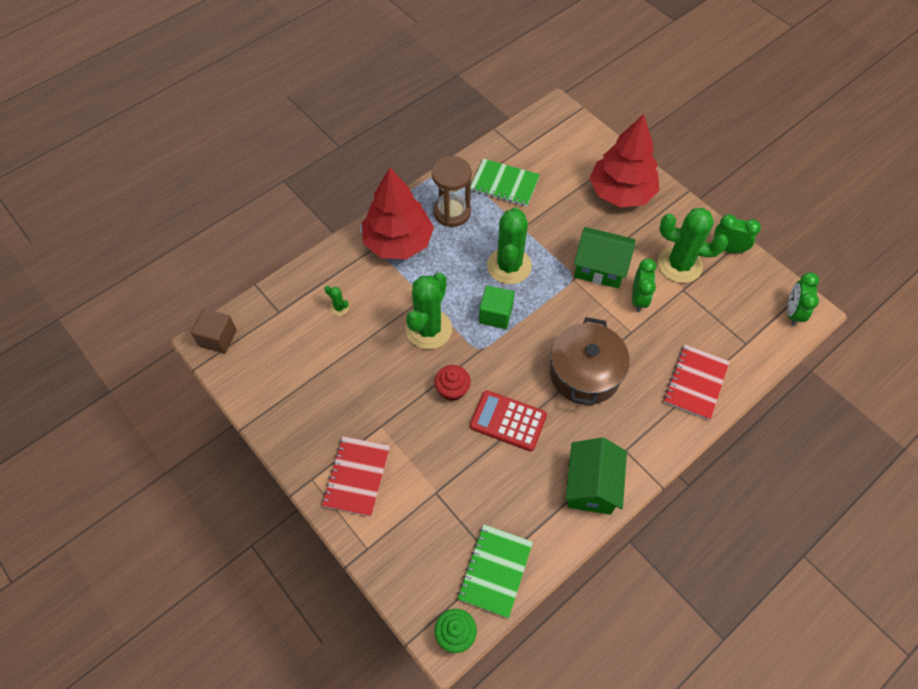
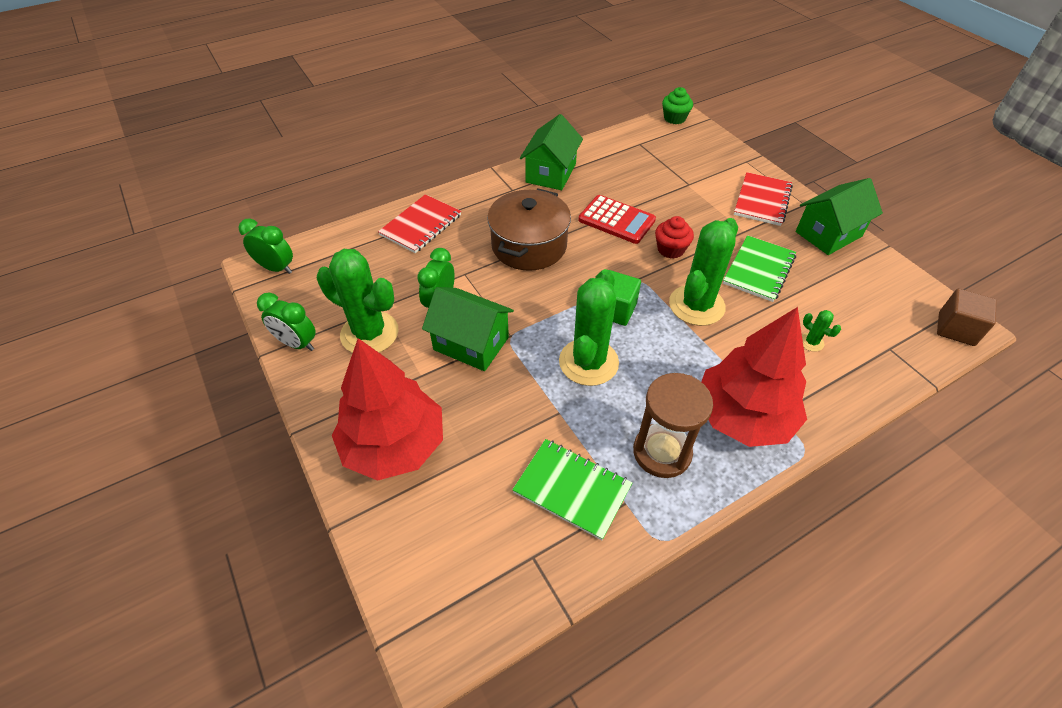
camera: 170 degrees left, 10 degrees down
green notebook [458,524,533,618] -> green notebook moved to [723,235,796,302]
green clock [787,272,819,326] -> green clock turned 90 degrees counterclockwise [239,219,293,274]
none -> green house [796,178,883,255]

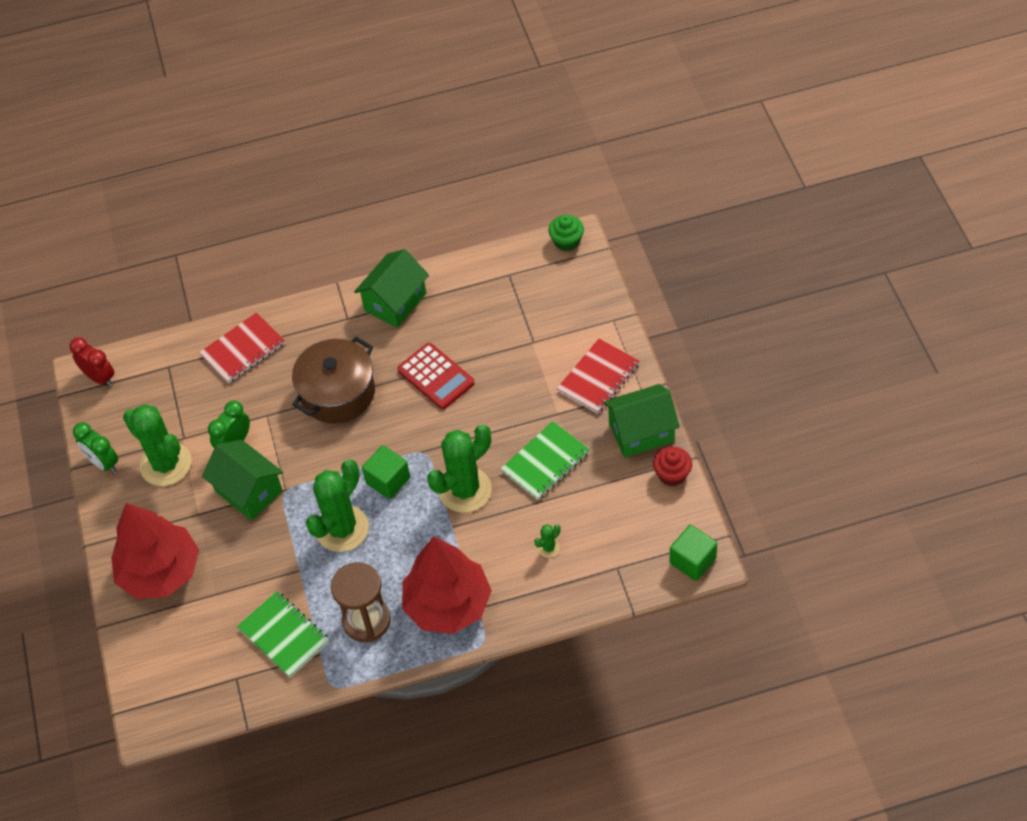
camera: 20 degrees right, 5 degrees up
green clock [239,219,293,274] -> red clock [70,337,114,387]
red cupcake [655,216,694,259] -> red cupcake moved to [653,446,692,486]
green cactus [802,310,841,352] -> green cactus turned 75 degrees clockwise [534,524,561,558]
brown cube [937,289,996,346] -> green cube [670,525,717,581]

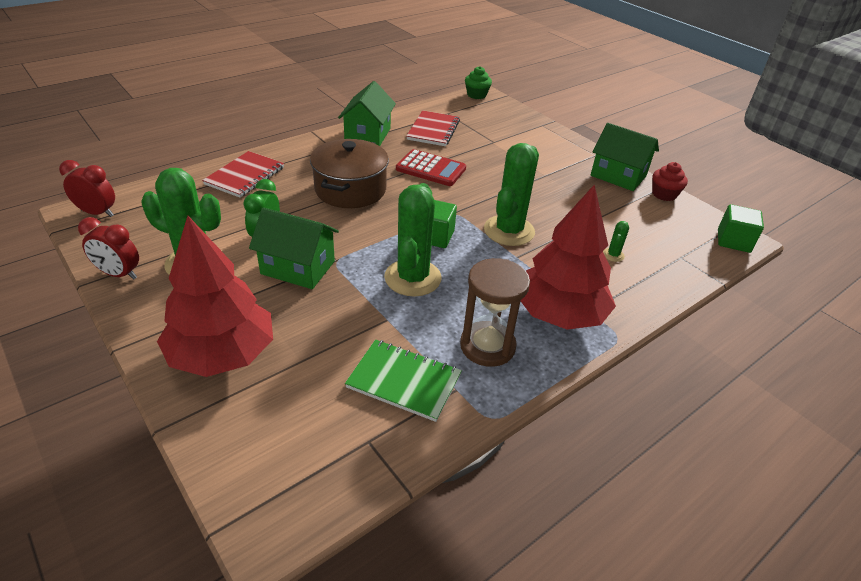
camera: 30 degrees left, 15 degrees down
green clock [73,422,118,473] -> red clock [78,217,139,280]
green notebook [501,421,590,500] -> none
red notebook [557,339,639,414] -> red notebook moved to [406,110,460,146]
green house [603,384,680,458] -> green house turned 75 degrees clockwise [591,123,659,191]

